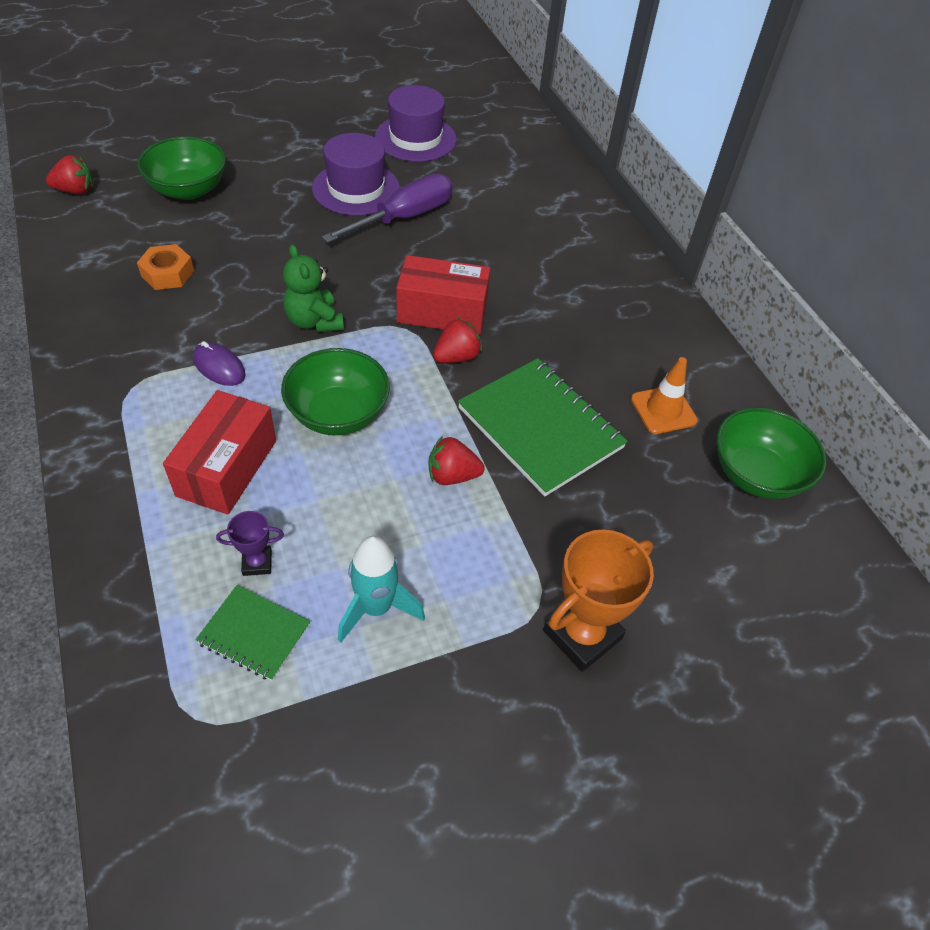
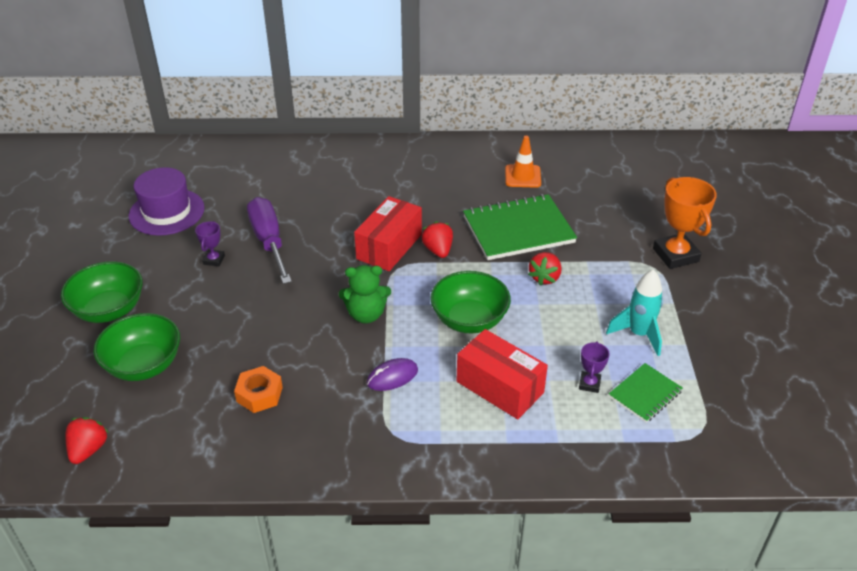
camera: 65 degrees left, 10 degrees down
purple hat [312,133,400,216] -> purple trophy [195,221,225,266]
green bowl [716,407,826,499] -> green bowl moved to [61,261,143,323]

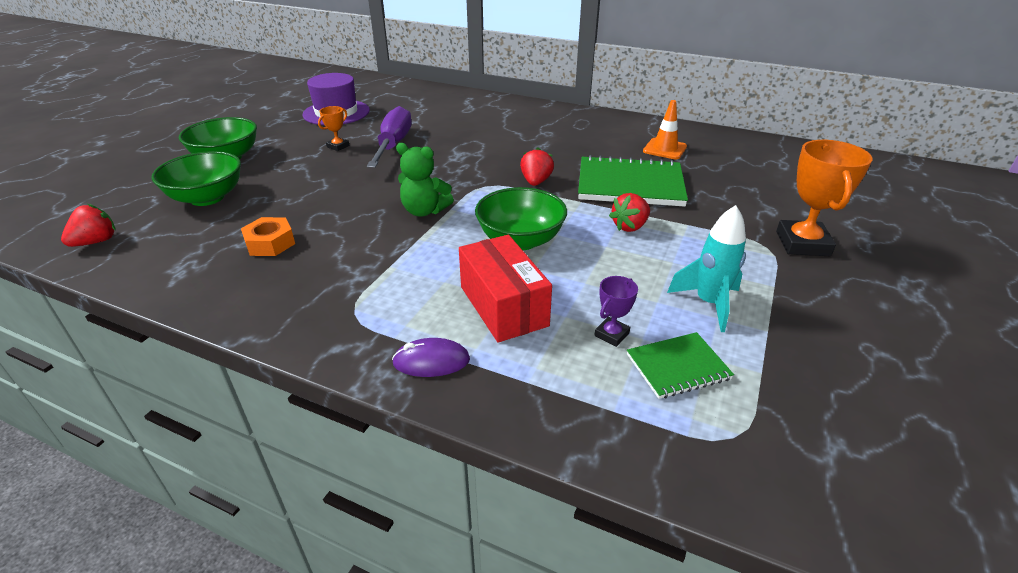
camera: 25 degrees right, 5 degrees down
purple trophy [195,221,225,266] -> orange trophy [318,106,350,151]
red box [354,196,422,271] -> none
purple mouse [367,358,418,391] -> purple mouse moved to [392,338,470,377]

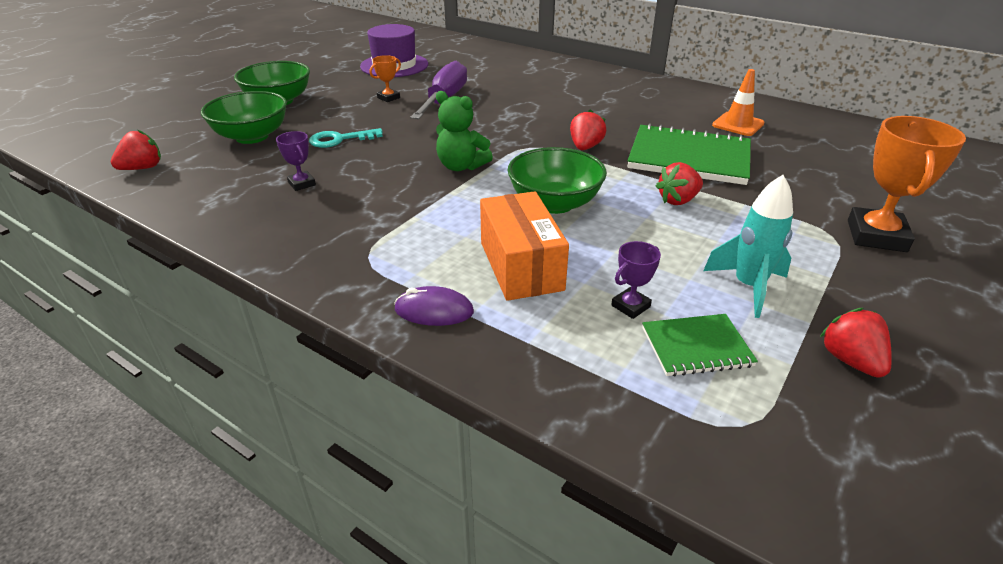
camera: 10 degrees right, 0 degrees up
orange nut [241,217,295,256] -> purple trophy [276,131,316,191]
red box [459,235,552,343] -> orange box [480,191,569,301]
none -> turquoise key [309,128,383,148]
none -> red strawberry [820,308,892,378]

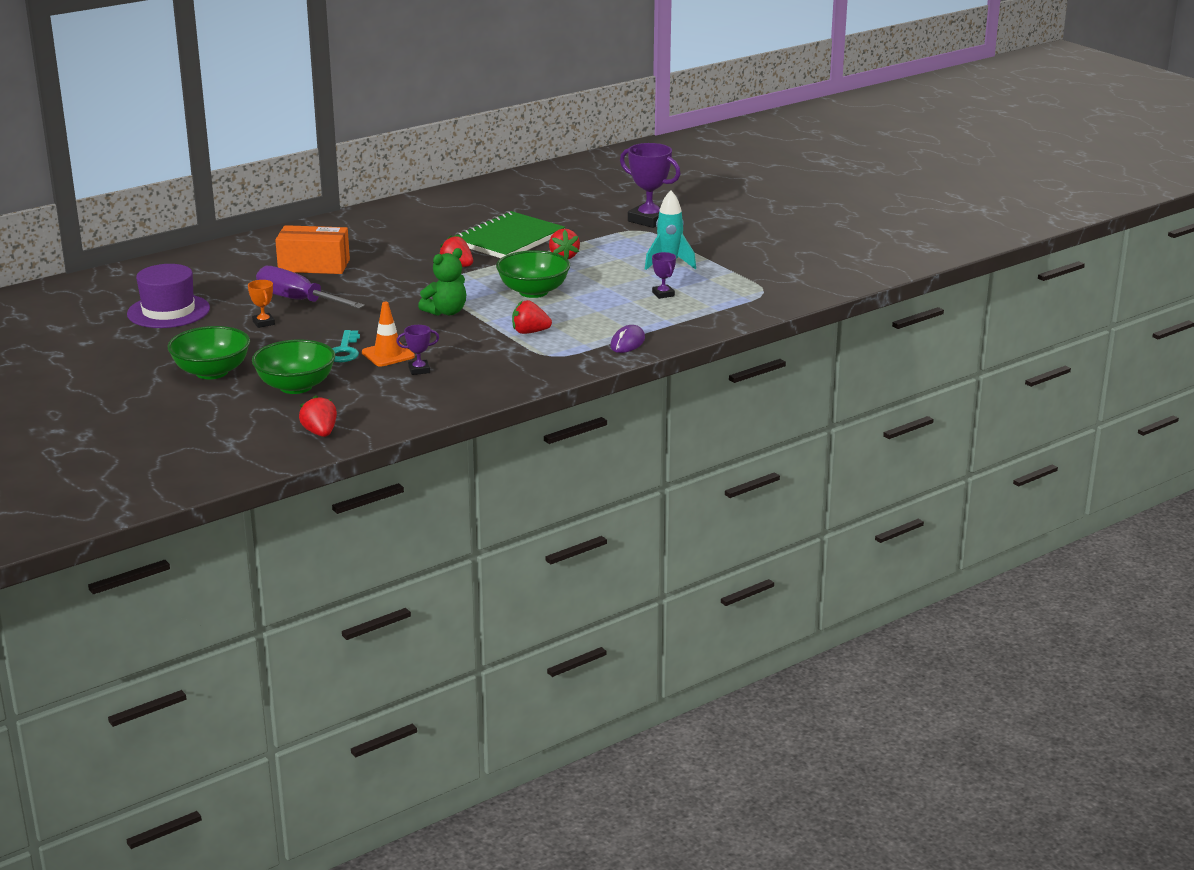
camera: 70 degrees left, 10 degrees down
orange box [480,191,569,301] -> orange box moved to [275,225,350,274]
green notebook [642,314,758,377] -> none
orange traffic cone [712,69,764,136] -> orange traffic cone moved to [362,302,415,367]
red strawberry [820,308,892,378] -> red strawberry moved to [512,300,552,334]
orange trophy [848,116,966,252] -> purple trophy [620,143,680,228]

